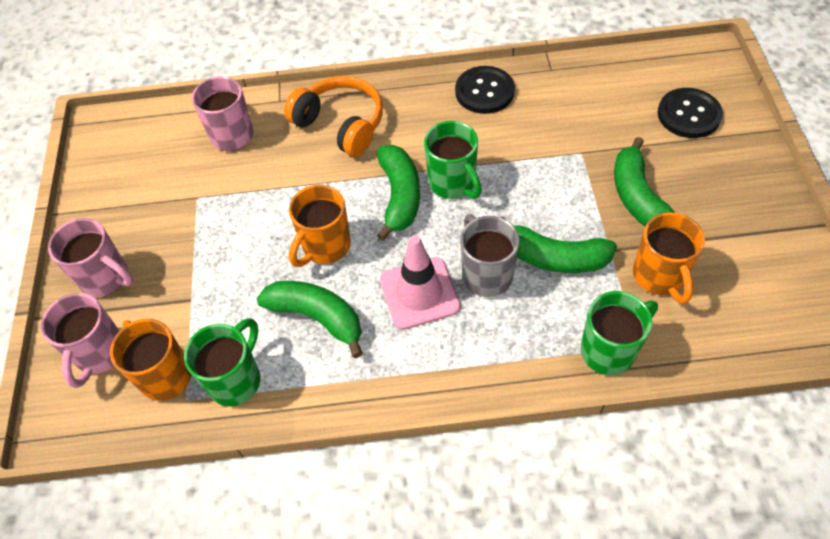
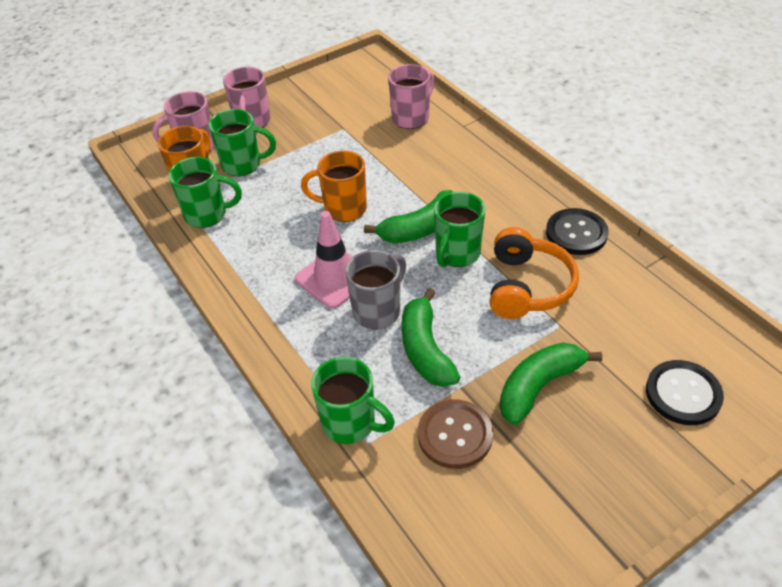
camera: 60 degrees right, 10 degrees down
green banana [257,281,363,358] -> none
orange headphones [284,76,383,157] -> orange headphones moved to [490,227,579,319]
orange mug [633,212,705,304] -> brown button [418,399,493,469]
none -> green mug [209,109,276,176]

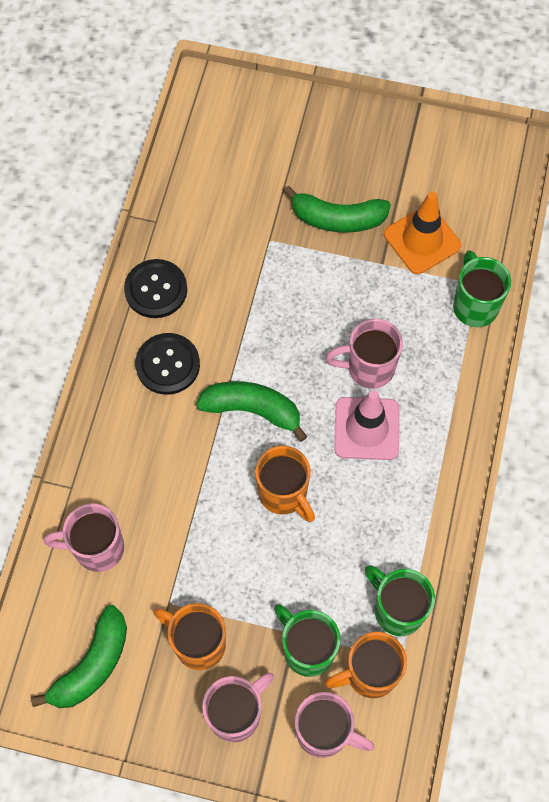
camera: 135 degrees left, 20 degrees up
grey mug [345,250,406,329] -> pink mug [326,319,403,389]
green banana [401,288,460,387] -> green banana moved to [31,605,127,708]
brown button [418,399,493,469] -> orange traffic cone [384,192,461,274]
green mug [434,191,485,267] -> none
orange headphones [490,227,579,319] -> none
black button [646,360,724,425] -> black button moved to [135,333,200,395]
none -> orange mug [154,603,226,670]

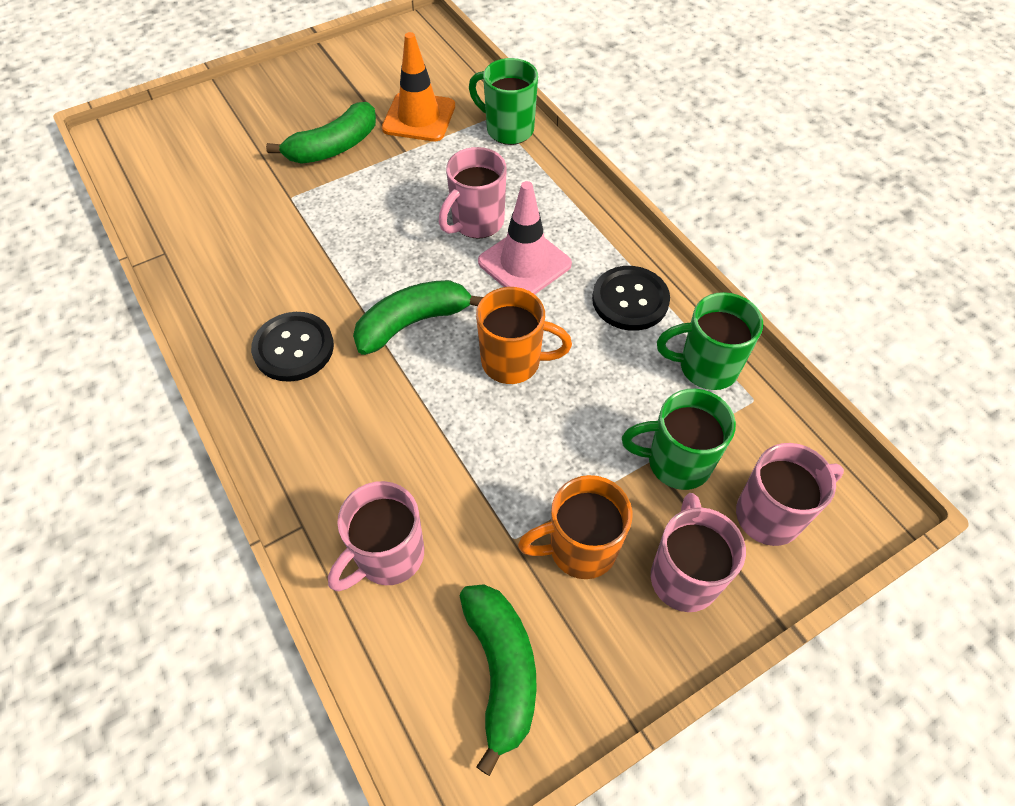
camera: 45 degrees left, 10 degrees down
black button [124,259,187,318] -> black button moved to [592,266,670,331]
orange mug [325,632,407,698] -> none

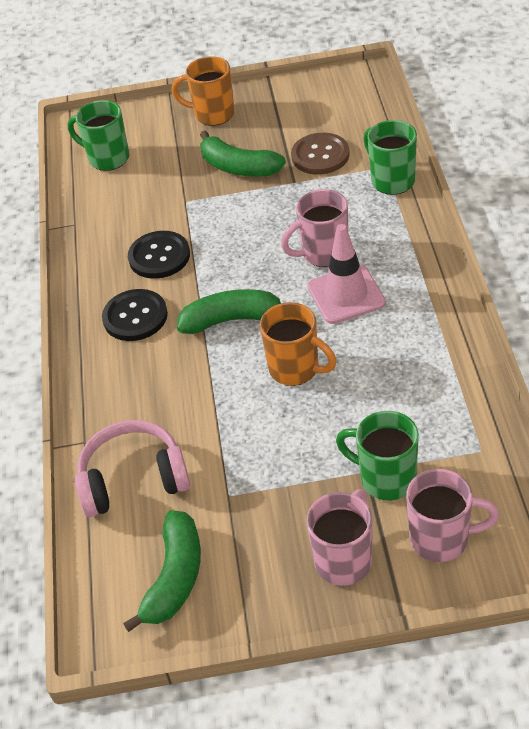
camera: 30 degrees right, 10 degrees down
green banana [266,102,376,164] -> green banana turned 45 degrees clockwise [200,130,286,177]
pink mug [328,481,424,591] -> pink headphones [75,420,190,517]
orange traffic cone [382,32,455,141] -> brown button [291,133,350,175]
orange mug [518,475,632,579] -> orange mug moved to [172,56,235,126]
black button [592,266,670,331] -> black button moved to [128,231,190,279]
green mug [657,292,763,390] -> green mug moved to [67,100,129,171]

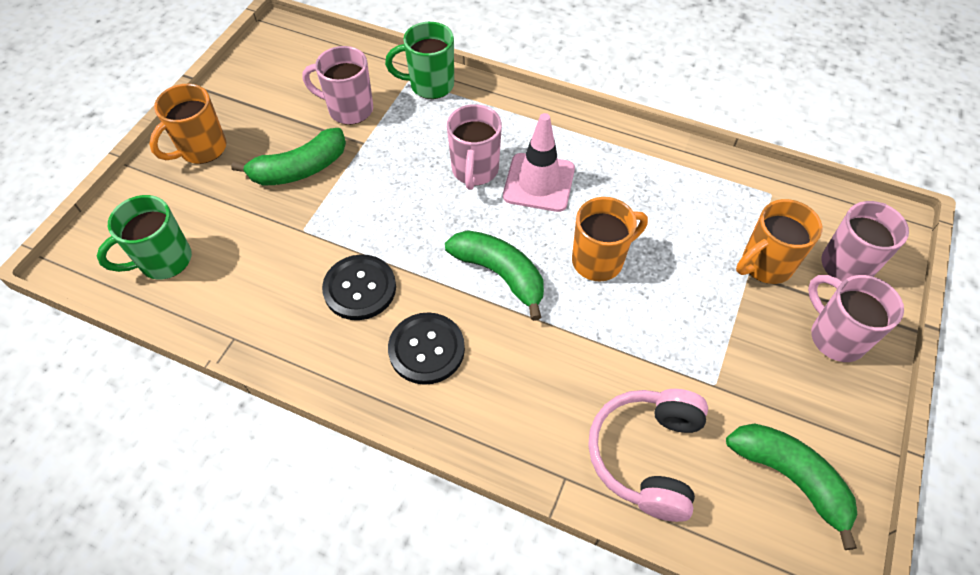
camera: 65 degrees left, 10 degrees up
green banana [177,289,281,334] -> green banana turned 105 degrees clockwise [445,230,544,321]
brown button [291,133,350,175] -> pink mug [302,46,373,125]
green mug [336,411,419,501] -> orange mug [736,199,822,284]

